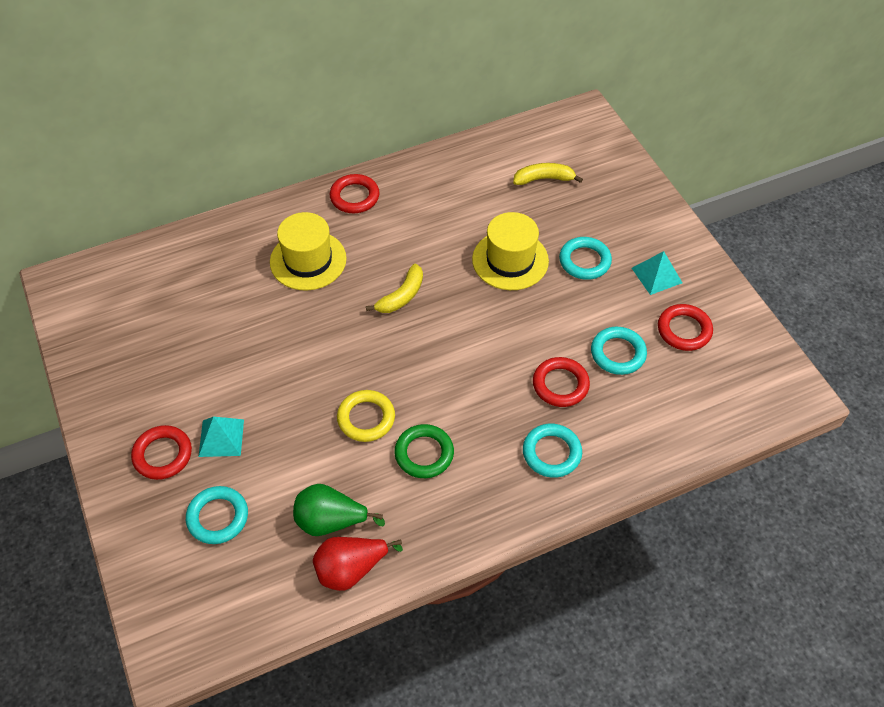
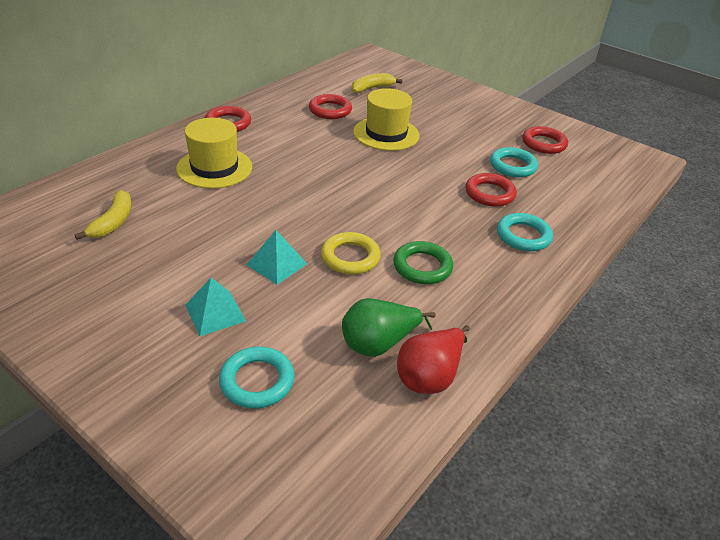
camera: 30 degrees left, 15 degrees down
red ring [131,425,192,480] -> red ring moved to [309,94,352,119]
yellow banana [366,264,423,313] -> yellow banana moved to [75,190,132,240]
turquoise ring [559,237,612,280] -> none
turquoise pyramid [632,251,682,295] -> turquoise pyramid moved to [247,230,307,285]

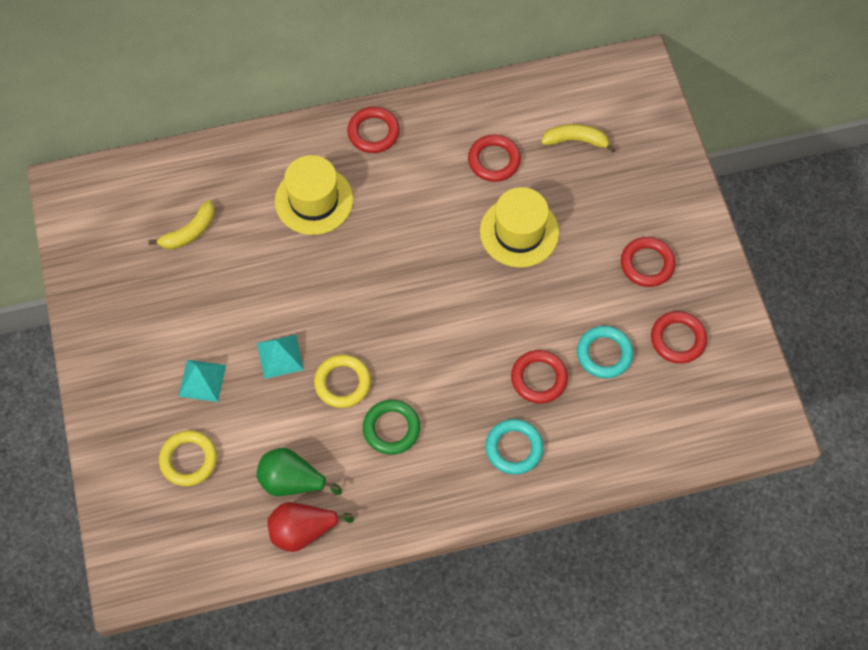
camera: 40 degrees right, 25 degrees up
turquoise ring [219,347,294,409] -> yellow ring [159,430,217,486]
none -> red ring [621,237,676,287]

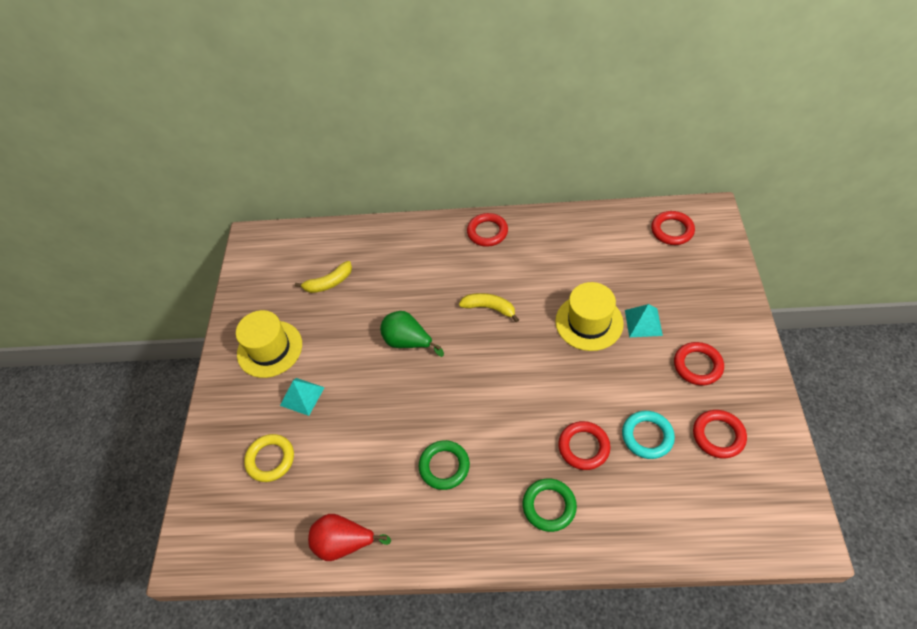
camera: 20 degrees right, 10 degrees down
turquoise pyramid [257,334,304,379] -> turquoise pyramid moved to [625,304,663,337]
green pear [257,448,342,496] -> green pear moved to [380,311,444,357]
yellow hat [275,155,353,235] -> yellow hat moved to [236,310,302,378]
yellow ring [314,354,371,408] -> none
red ring [468,134,521,182] -> red ring moved to [651,211,695,245]
turquoise ring [485,419,544,475] -> green ring [523,479,577,532]
yellow banana [541,124,616,153] -> yellow banana moved to [459,293,519,322]

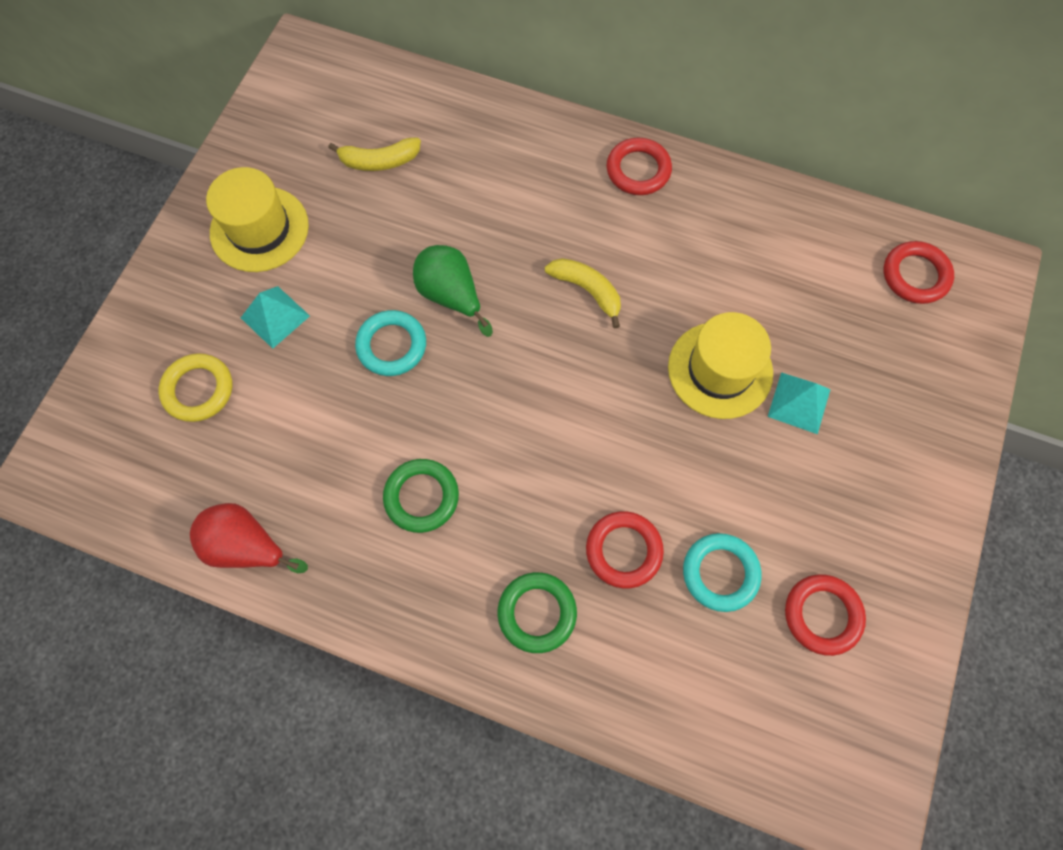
camera: 15 degrees right, 15 degrees up
red ring [674,342,724,385] -> none
none -> turquoise ring [355,310,426,376]

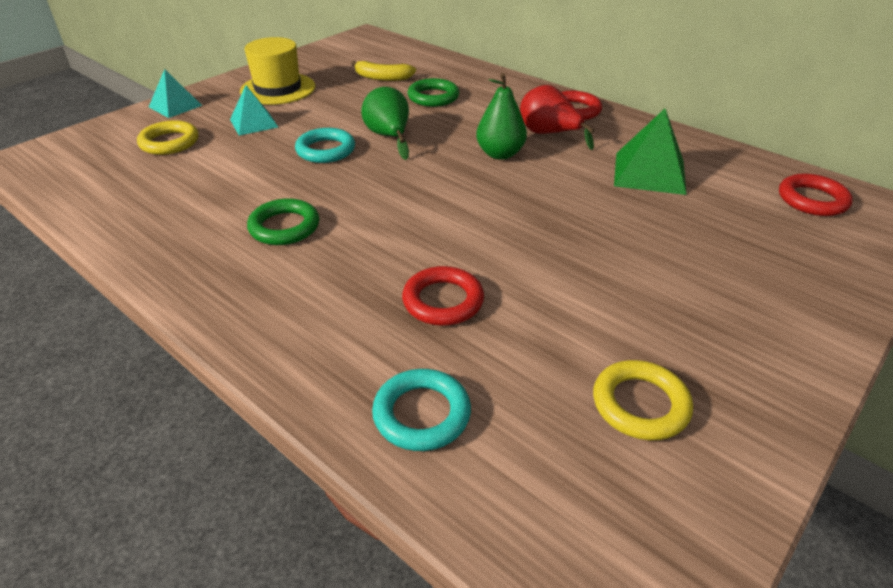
camera: 20 degrees right, 30 degrees down
red pear [190,503,308,573] -> red pear moved to [520,85,595,150]
green ring [498,572,577,653] -> green ring moved to [408,78,459,107]
yellow banana [545,258,621,328] -> green pear [476,73,527,160]
yellow hat [668,312,773,419] -> none
turquoise ring [683,533,762,612] -> turquoise ring moved to [372,369,471,451]
turquoise pyramid [768,372,831,434] -> turquoise pyramid moved to [149,69,202,118]
red ring [785,574,866,656] -> yellow ring [593,360,693,440]
none -> green pyramid [614,109,687,195]

